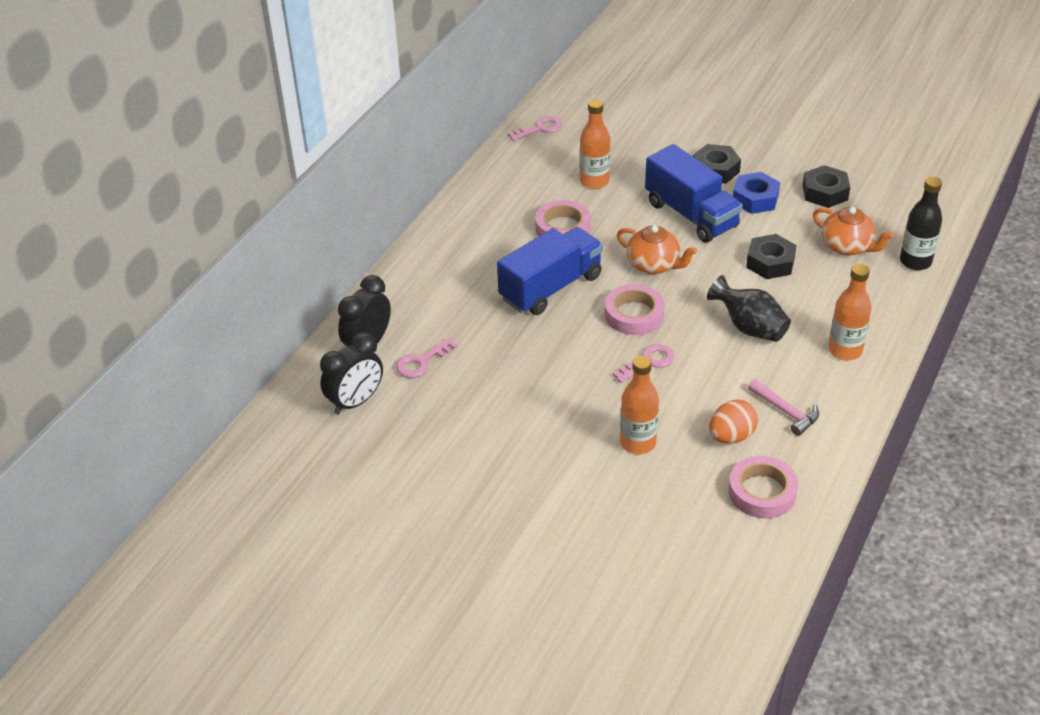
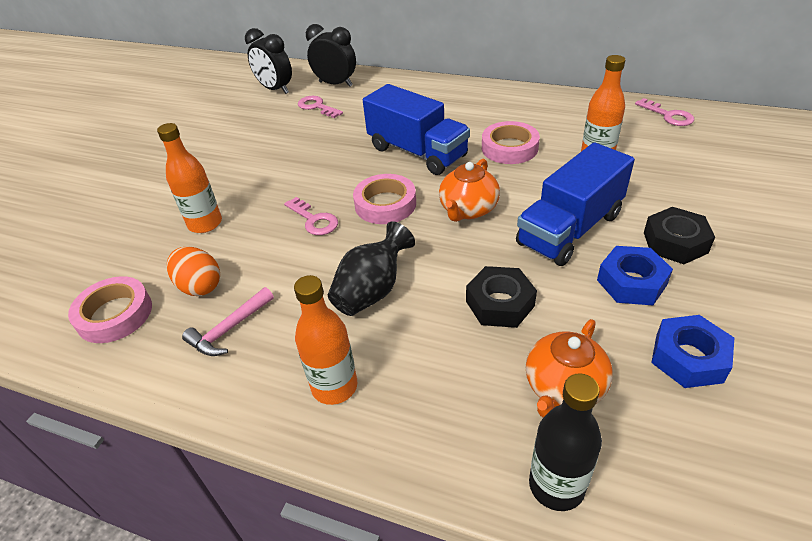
camera: 85 degrees right, 0 degrees up
black nut [802,165,850,208] -> blue nut [651,315,734,388]

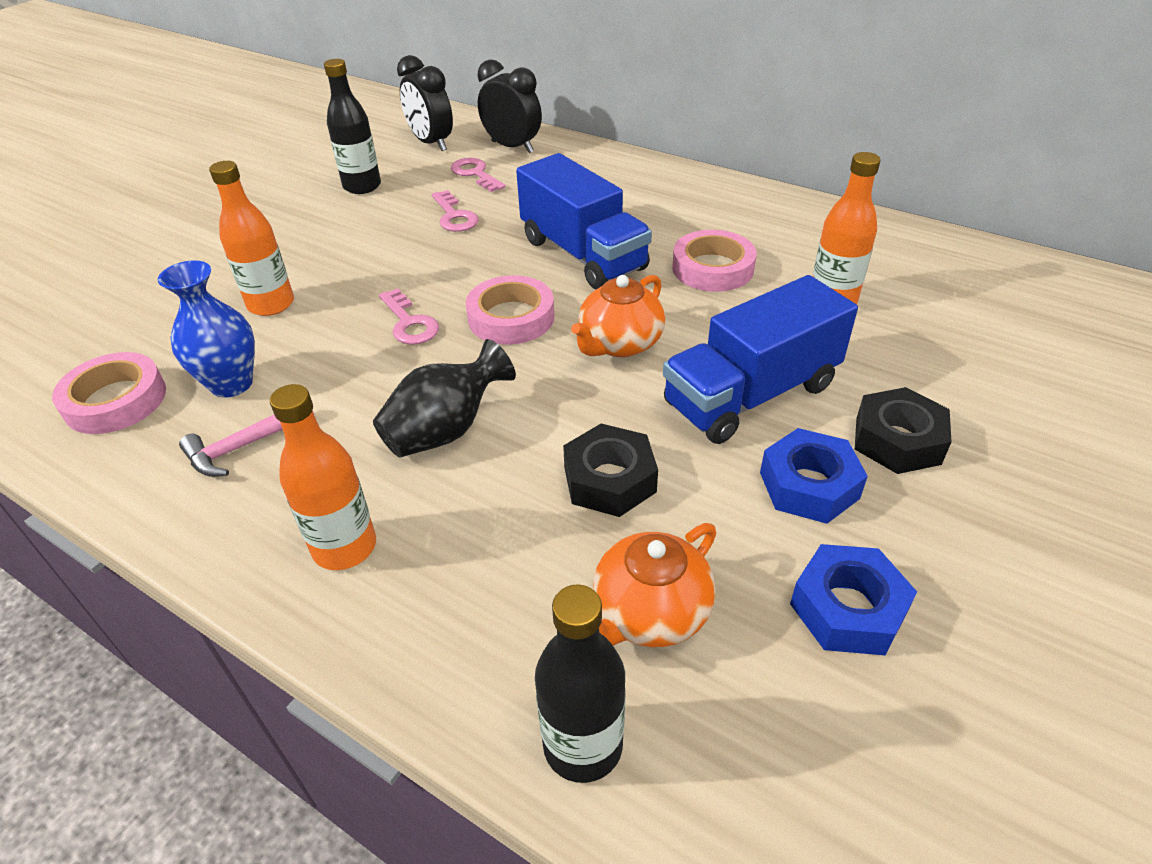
camera: 10 degrees right, 0 degrees up
orange egg [167,247,220,296] -> blue vase [158,260,255,398]
pink key [635,98,694,126] -> pink key moved to [432,190,479,232]
none -> black bottle [324,59,381,194]

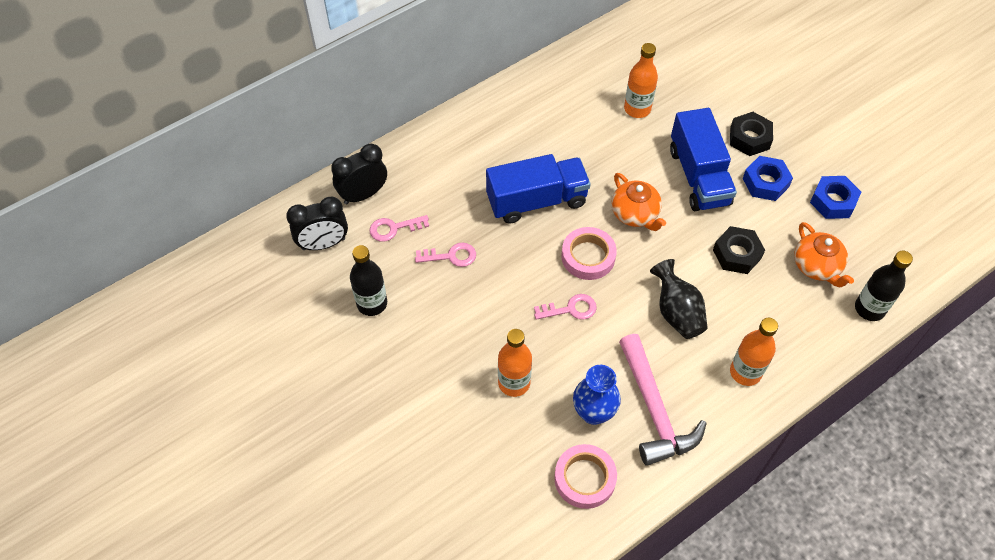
camera: 70 degrees left, 15 degrees up
pink hammer [179,410,314,477] -> pink hammer [619,334,707,466], size x1.84
pink tape [672,230,756,292] -> none

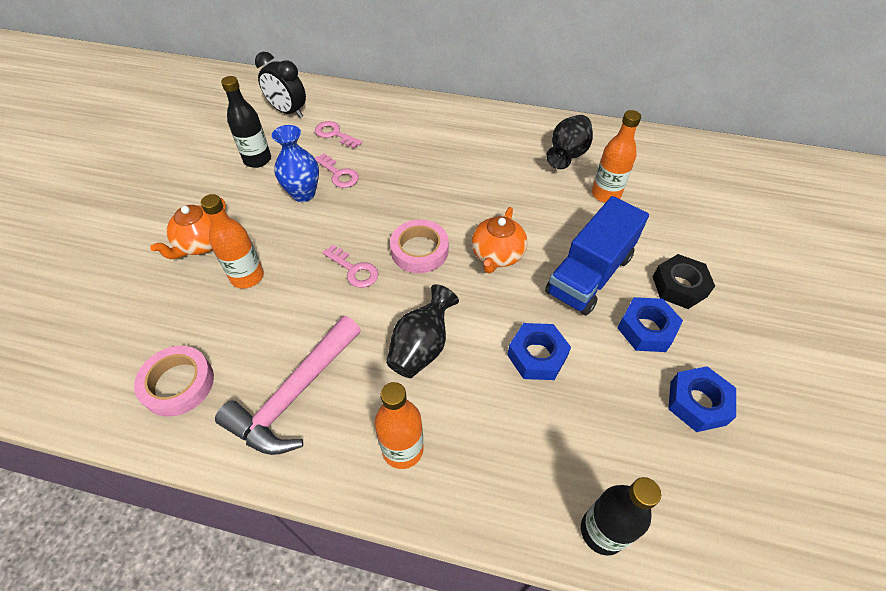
camera: 50 degrees right, 5 degrees down
black clock [331,143,387,204] -> none
blue truck [486,154,591,224] -> none
blue vase [573,365,621,425] -> blue vase moved to [272,125,319,202]
black nut [713,226,765,274] -> blue nut [507,323,571,380]
orange teapot [794,222,854,287] -> orange teapot moved to [150,198,226,259]
none -> black vase [546,115,593,169]

